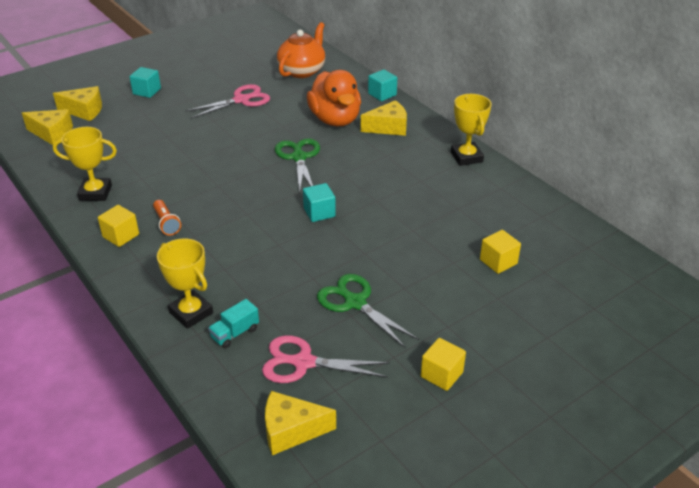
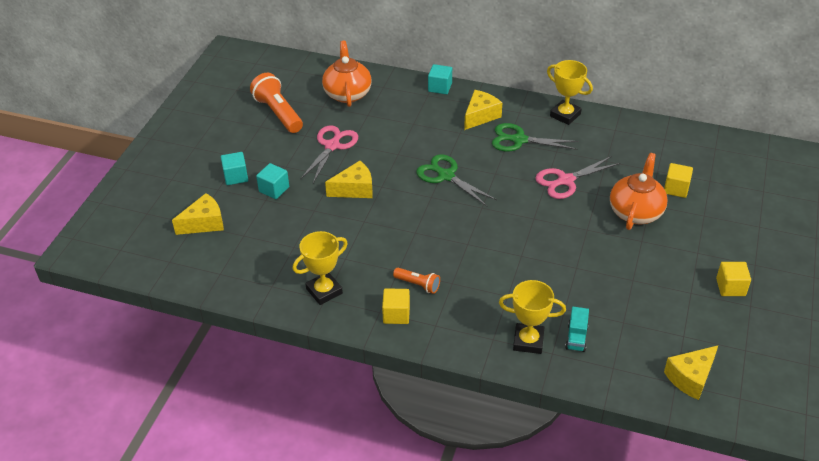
camera: 35 degrees left, 5 degrees up
yellow cheese [22,109,73,145] -> yellow cheese moved to [325,161,373,198]
pink scissors [262,335,390,383] -> pink scissors moved to [535,156,620,199]
turquoise cube [303,183,336,222] -> turquoise cube moved to [256,163,289,199]
orange duck [307,70,361,126] -> none
green scissors [317,274,419,349] -> green scissors moved to [492,123,579,151]
none -> orange flashlight [250,73,303,133]
none -> orange teapot [610,153,668,230]

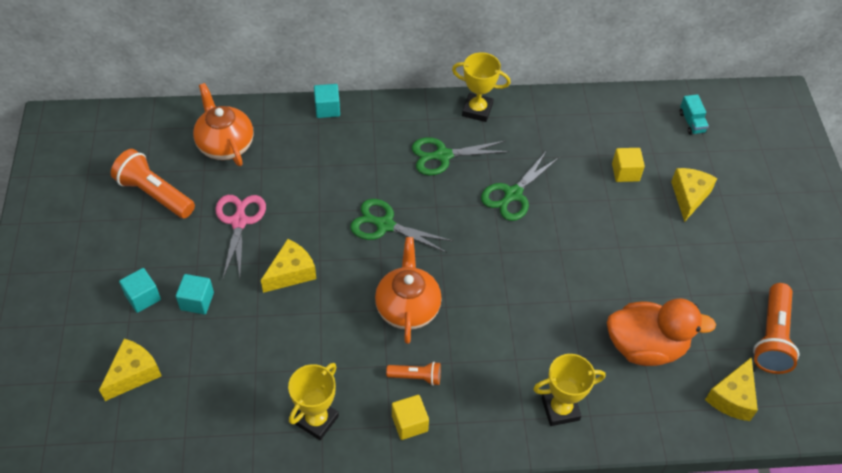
camera: 25 degrees left, 10 degrees up
yellow cheese [464,90,502,130] -> yellow cheese moved to [671,168,717,222]
pink scissors [535,156,620,199] -> green scissors [481,152,560,221]
turquoise truck [565,307,589,352] -> turquoise truck moved to [680,94,709,135]
orange teapot [610,153,668,230] -> orange teapot moved to [375,237,442,344]
yellow cube [716,262,751,296] -> none
none -> orange duck [607,298,716,366]
none -> orange flashlight [753,283,799,374]

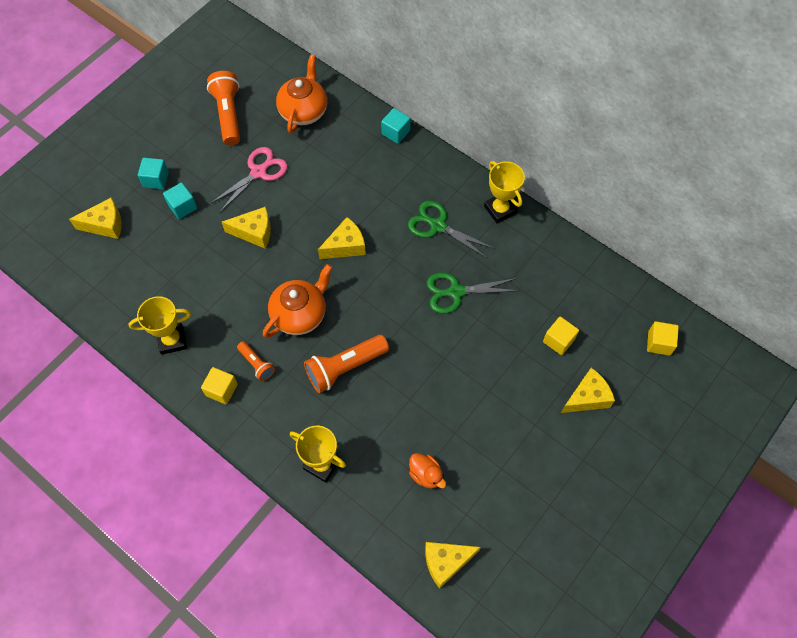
camera: 45 degrees right, 10 degrees up
green scissors [350,199,453,253] -> yellow cheese [318,217,366,259]
orange duck [607,298,716,366] -> orange duck [409,453,446,488], size x0.49
turquoise truck [680,94,709,135] -> yellow cube [647,321,679,356]
orange flashlight [753,283,799,374] -> orange flashlight moved to [304,335,389,393]

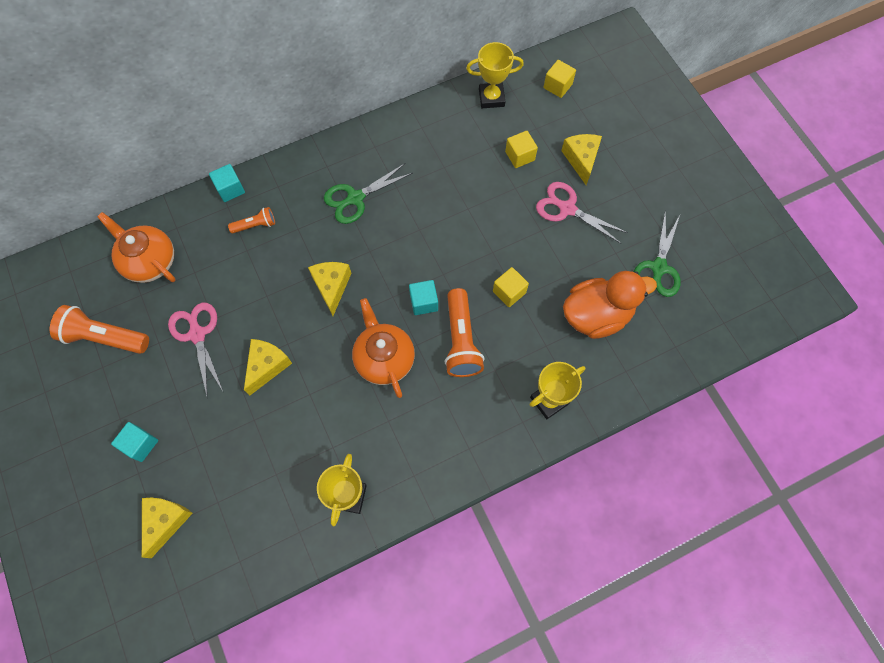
camera: 65 degrees left, 5 degrees up
turquoise cube [163,182,197,219] -> turquoise cube moved to [409,280,438,315]
yellow cube [201,367,238,405] -> yellow cube moved to [493,267,529,307]
orange flashlight [237,341,275,381] -> orange flashlight moved to [228,207,275,233]
orange duck [409,453,446,488] -> orange duck [563,271,657,339], size x2.02
yellow cheese [425,542,481,589] -> none
green scissors [426,272,520,314] -> green scissors moved to [634,212,681,297]
yellow trophy [484,161,525,223] -> yellow trophy moved to [466,42,524,108]
none -> pink scissors [536,182,628,244]

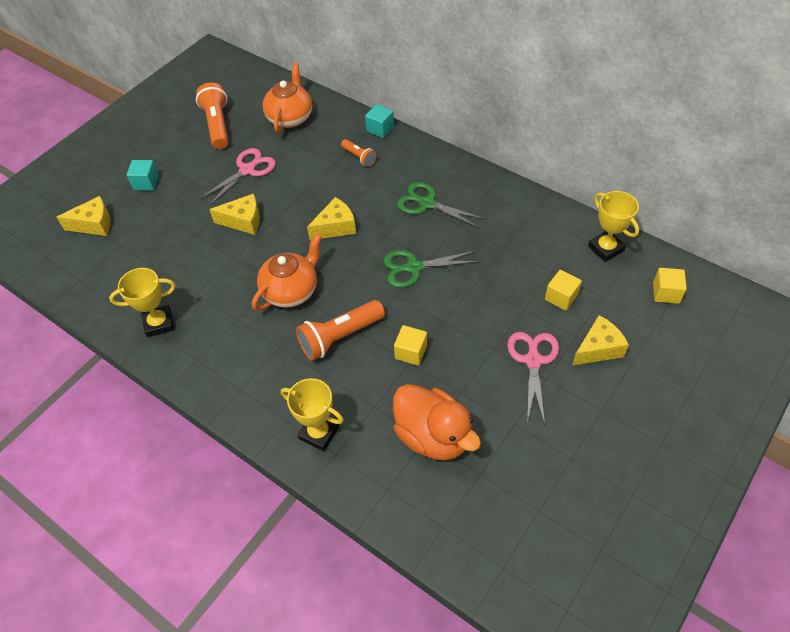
camera: 65 degrees right, 15 degrees down
turquoise cube [409,280,438,315] -> none
green scissors [634,212,681,297] -> green scissors moved to [383,250,480,288]

